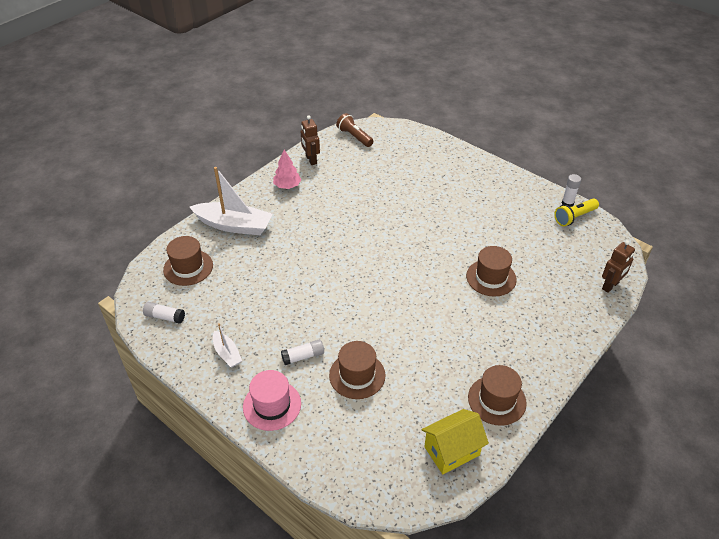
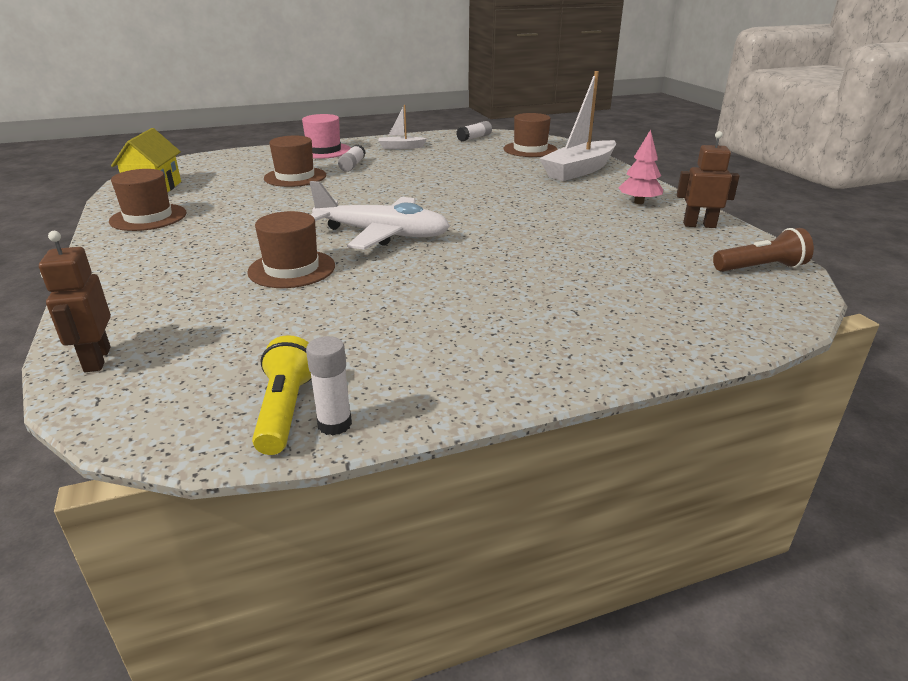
camera: 120 degrees right, 15 degrees down
none -> white plane [310,181,450,250]

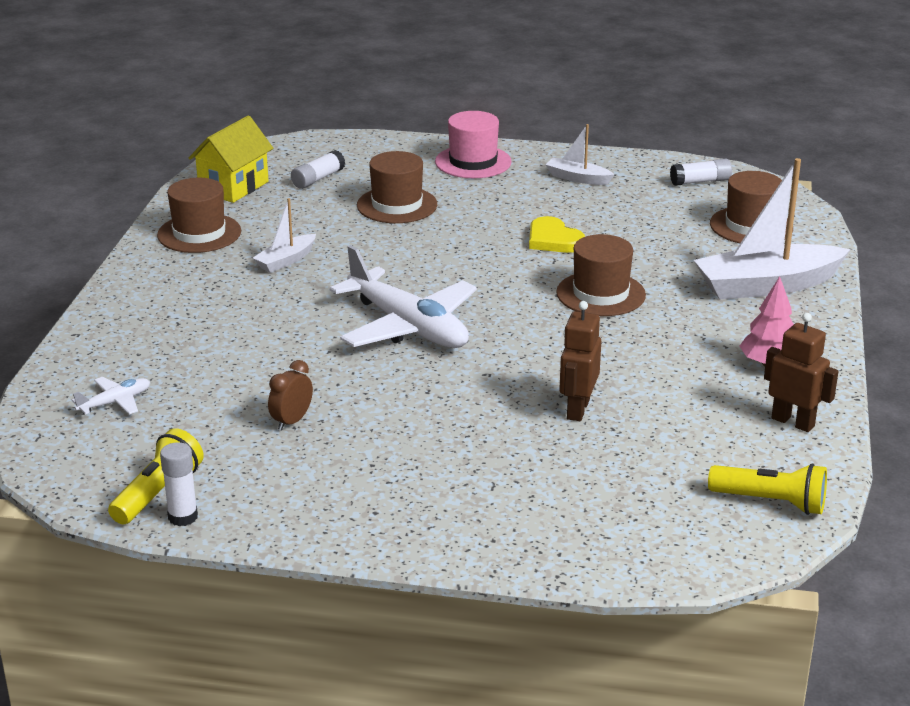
camera: 30 degrees right, 0 degrees up
brown robot [39,231,111,372] -> brown robot moved to [559,301,601,421]
brown hat [247,211,335,288] -> brown hat moved to [556,234,646,316]
white glue stick [338,144,366,172] -> white glue stick moved to [291,150,345,189]
brown flashlight [713,228,814,272] -> yellow flashlight [708,463,827,515]
none -> white plane [72,377,150,415]
none -> white boat [253,198,316,273]
none -> brown clock [268,360,313,431]
none -> yellow heart [529,216,585,253]

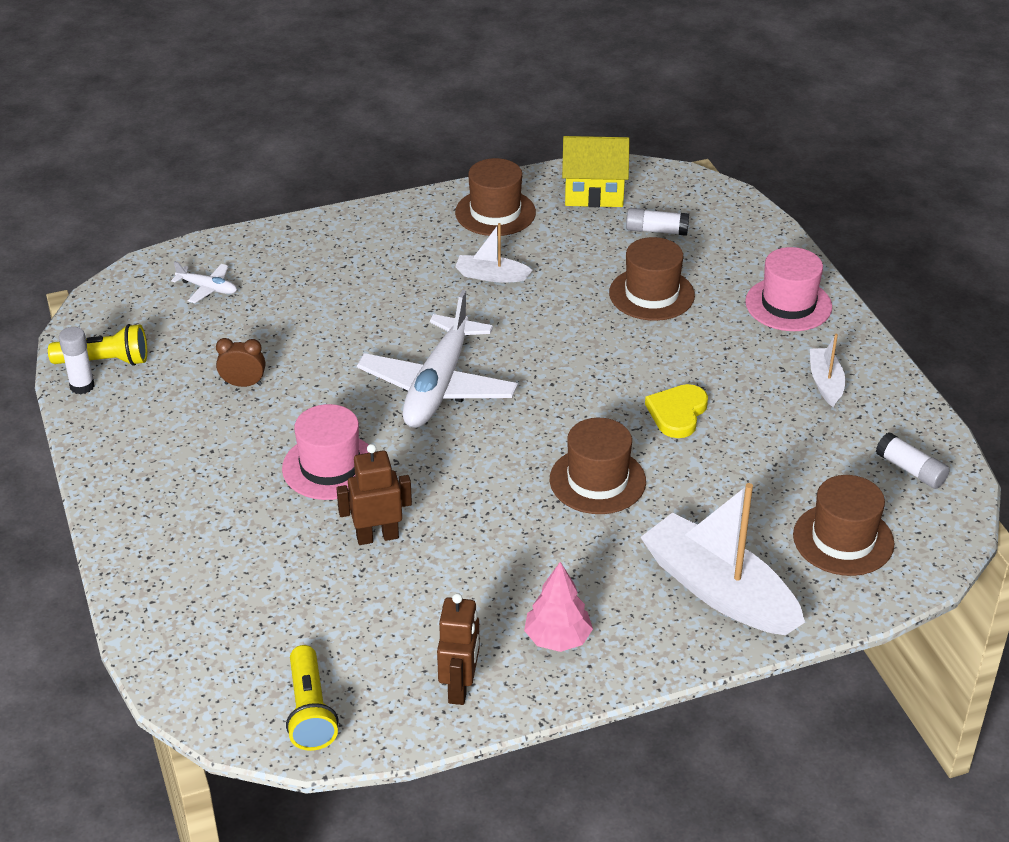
camera: 60 degrees right, 10 degrees up
none -> pink hat [282,404,369,500]

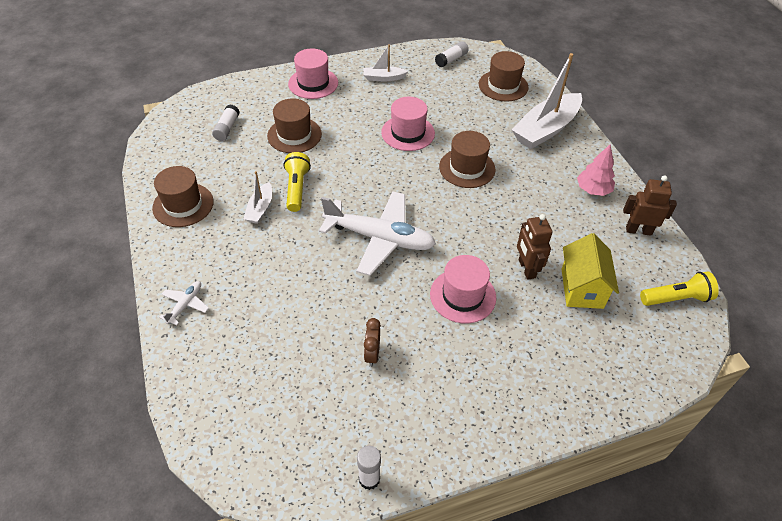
camera: 90 degrees left, 10 degrees up
yellow flashlight [48,324,147,366] -> yellow flashlight moved to [283,152,311,212]
white plane [171,261,237,303] -> white plane moved to [159,281,209,325]
yellow house [562,136,630,207] -> yellow house moved to [562,233,619,309]
yellow heart [645,384,708,438] -> pink hat [381,97,435,151]

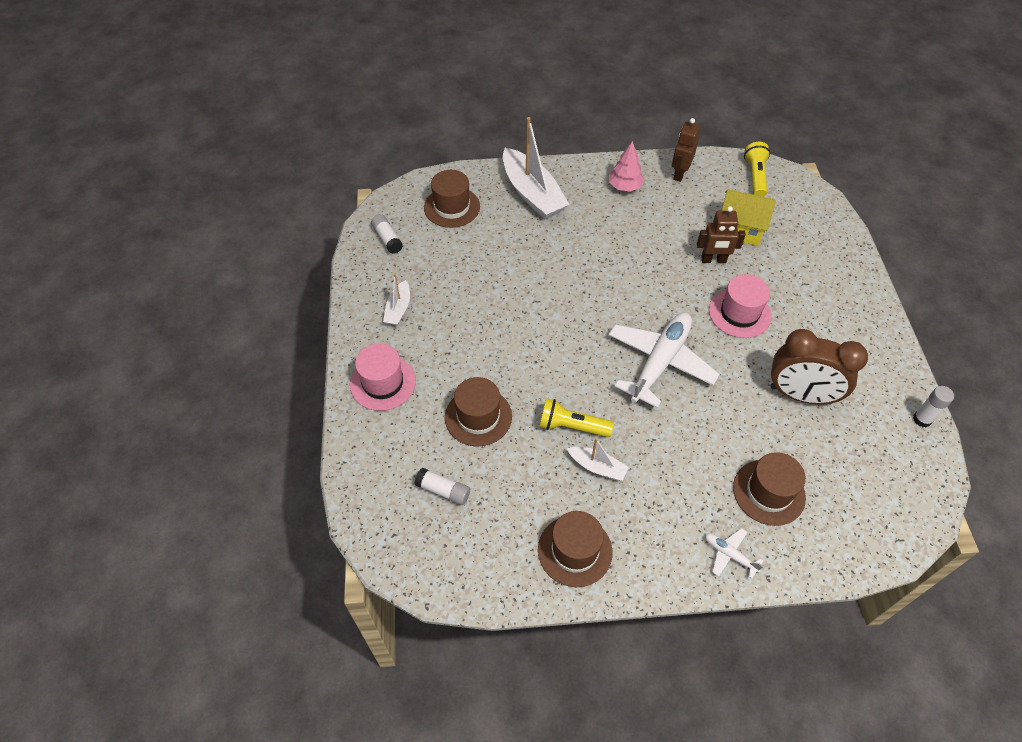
camera: 75 degrees left, 5 degrees up
brown clock [364,318,381,367] -> brown clock [771,329,868,404], size x2.23
pink hat [381,97,435,151] -> none
brown hat [439,131,496,188] -> brown hat moved to [733,452,806,526]

